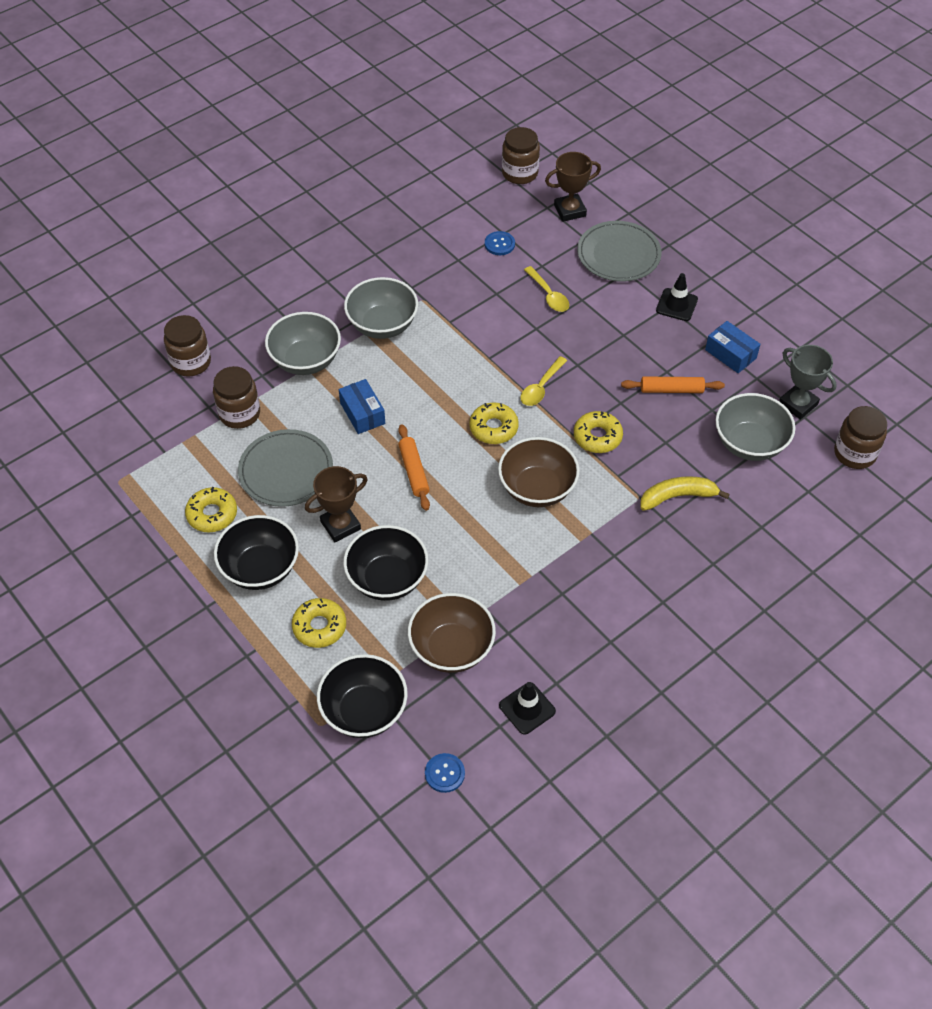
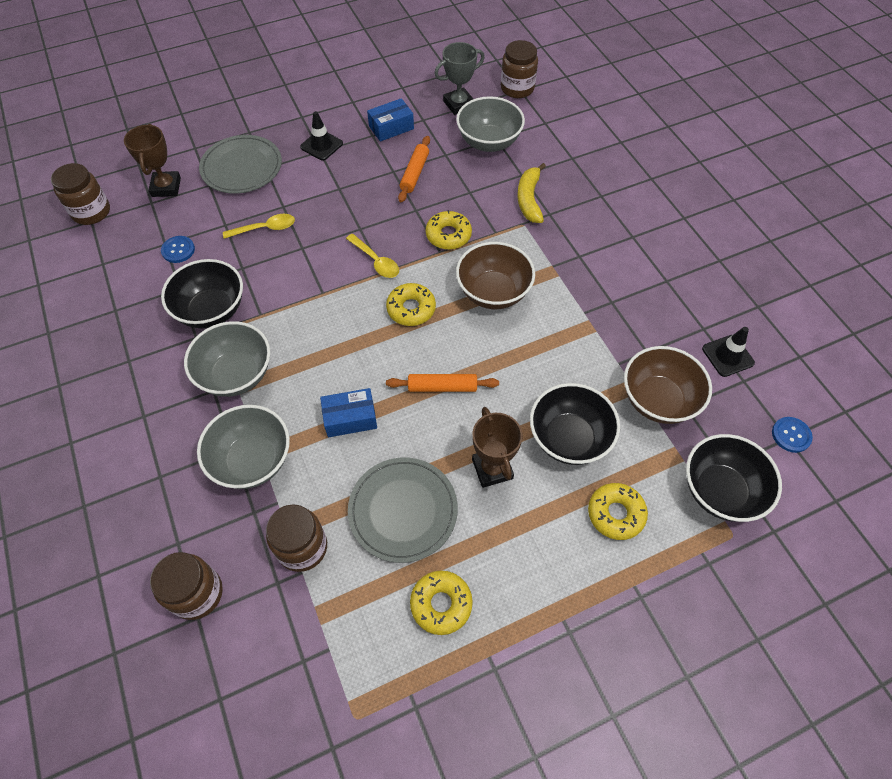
camera: 75 degrees left, 5 degrees up
black bowl [214,515,299,590] -> black bowl moved to [161,259,243,329]

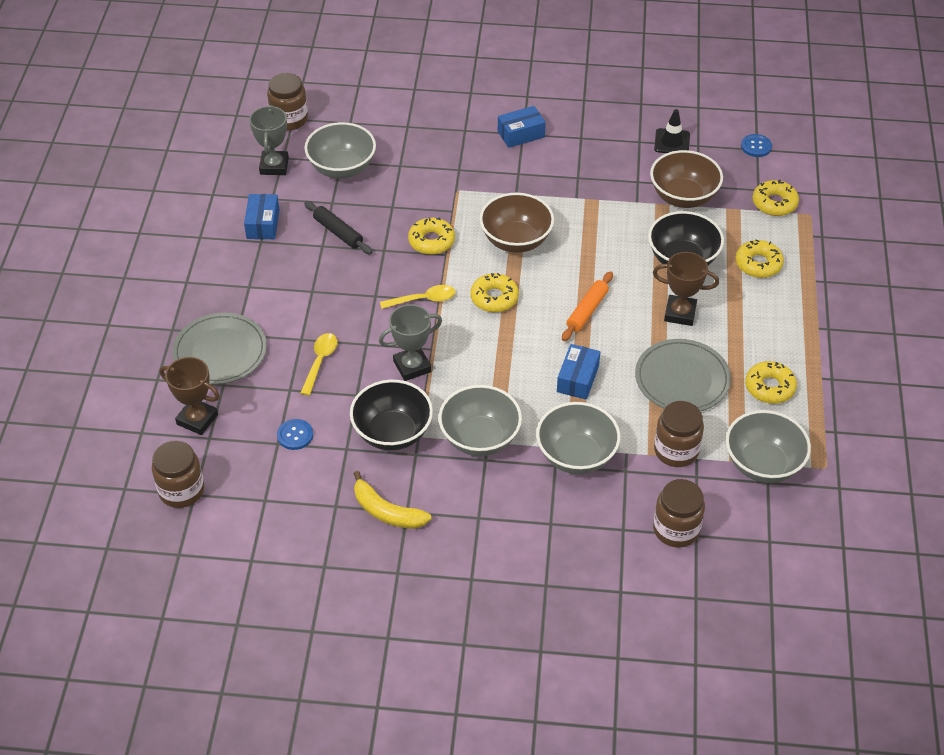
camera: 60 degrees left, 10 degrees down
black traffic cone [300,111,343,161] -> none
orange rolling pin [398,136,430,202] -> black rolling pin [304,201,372,254]
yellow banana [517,163,546,223] -> yellow banana moved to [353,471,431,529]
black bowl [686,434,782,522] -> yellow donut [753,179,799,216]
none -> grey trophy [379,304,442,381]
none -> blue box [498,106,546,148]
none -> grey bowl [726,410,811,483]

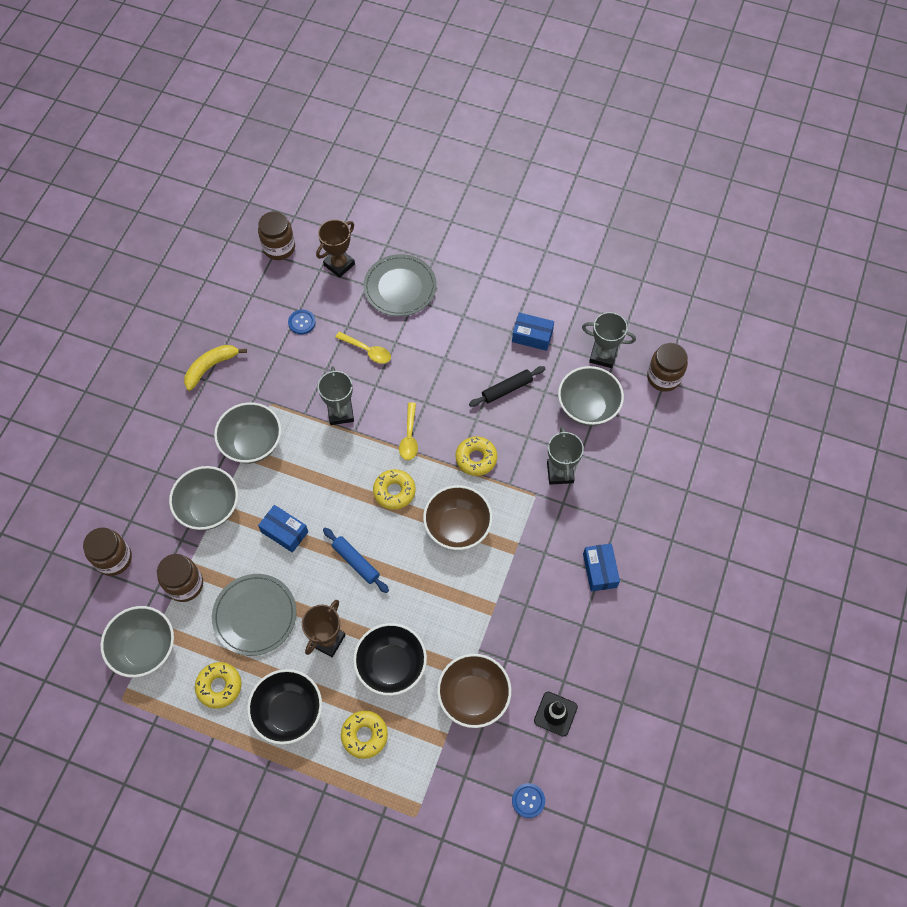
camera: 105 degrees right, 15 degrees up
black bowl [350,380,433,451] -> black bowl moved to [247,669,322,745]
orange rolling pin [562,271,613,341] -> blue rolling pin [323,528,389,593]
yellow donut [753,179,799,216] -> none
none -> grey trophy [547,426,584,485]

